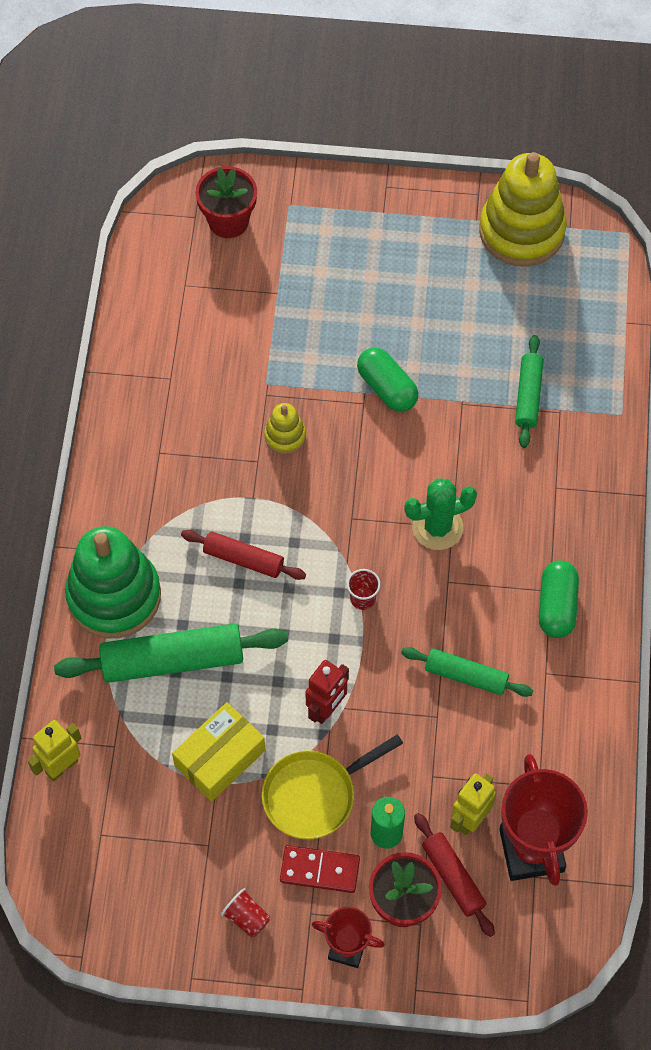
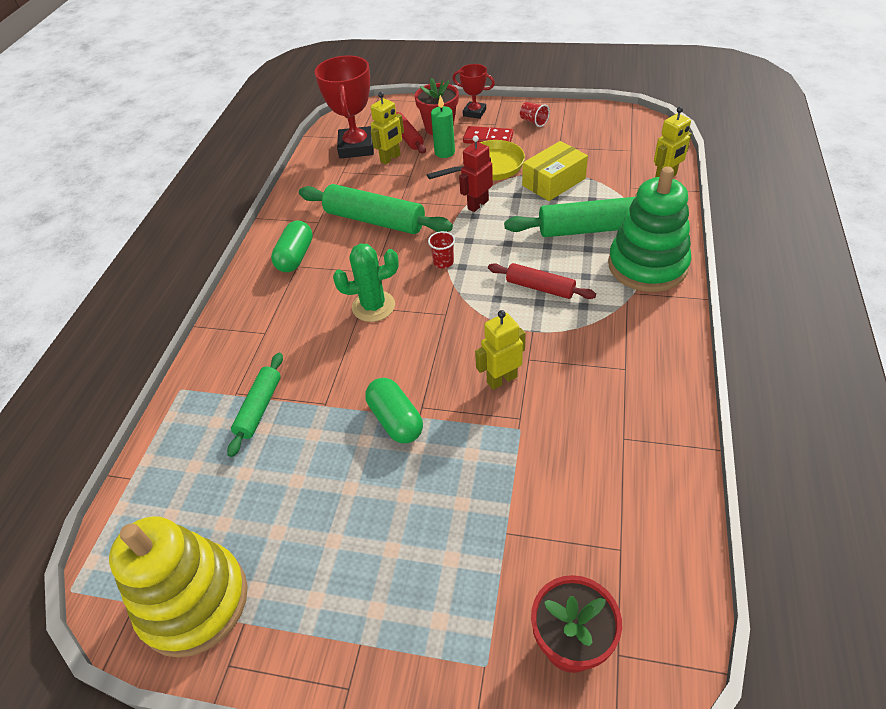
camera: 170 degrees left, 15 degrees down
yellow stacking toy [264,403,306,454] -> yellow robot [475,310,526,390]
green rolling pin [401,647,533,697] -> green rolling pin [299,184,453,234], size x1.71

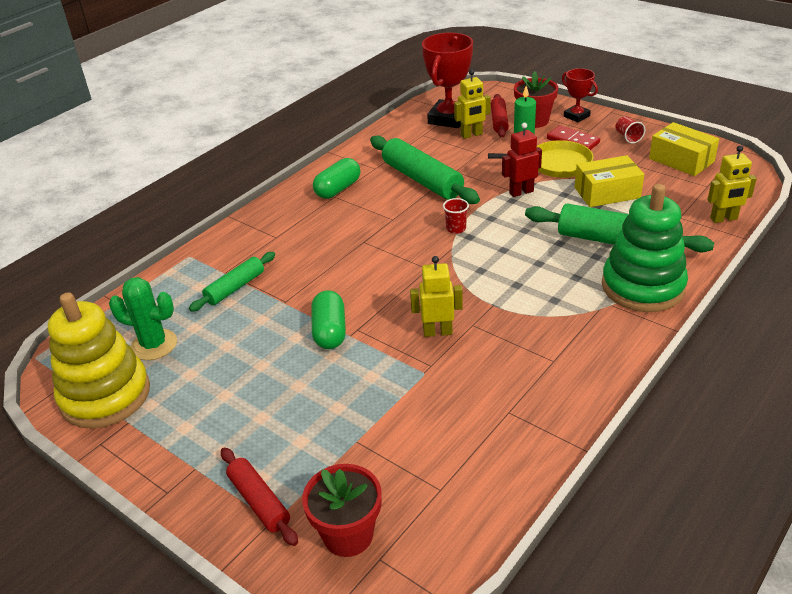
camera: 25 degrees right, 10 degrees down
green cactus [333,244,399,322] -> green cactus moved to [109,277,177,360]
red rolling pin [488,263,596,299] -> red rolling pin moved to [221,447,298,546]
none -> yellow box [649,122,719,176]

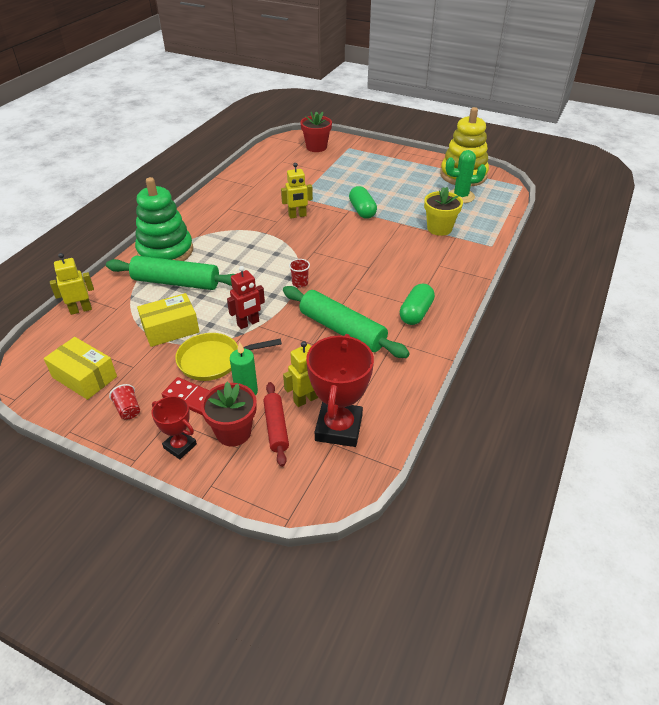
camera: 165 degrees right, 5 degrees up
green rolling pin [189,252,275,312] -> yellow flower pot [424,187,463,236]
red rolling pin [221,447,298,546] -> none

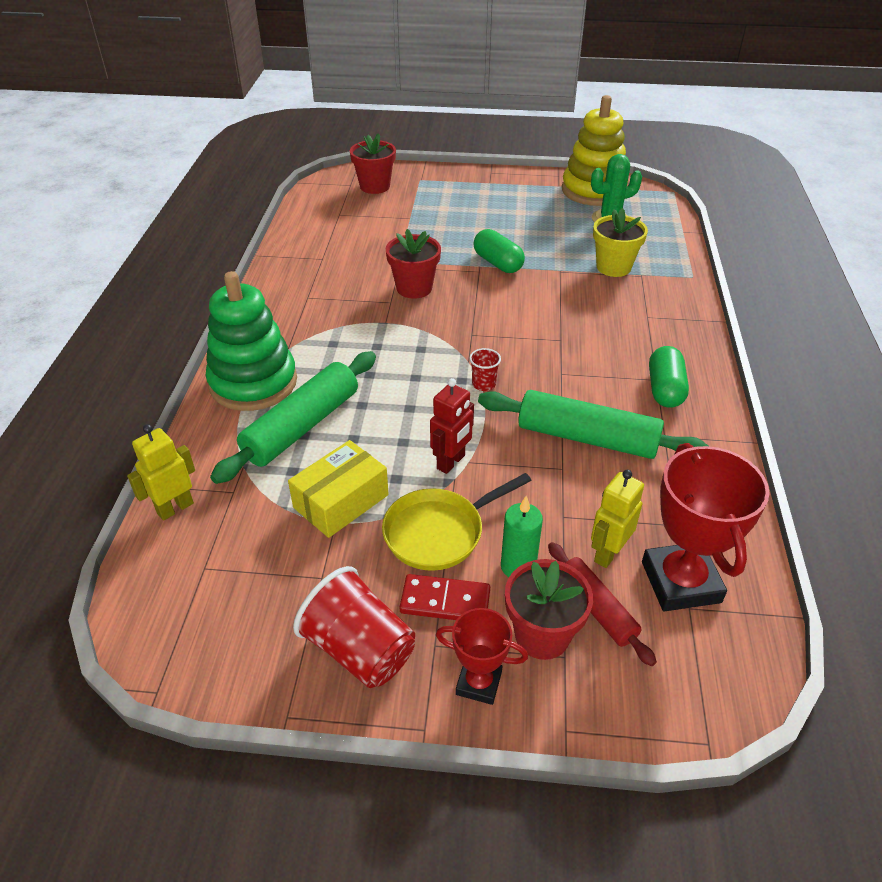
camera: 20 degrees left, 0 degrees up
yellow box [44,337,117,400] -> none
green rolling pin [106,256,235,290] -> green rolling pin turned 45 degrees counterclockwise [210,351,376,484]
red cup [109,384,140,419] -> red cup [293,566,415,688], size x2.05
yellow robot [281,163,313,219] -> red flower pot [386,229,441,299]

